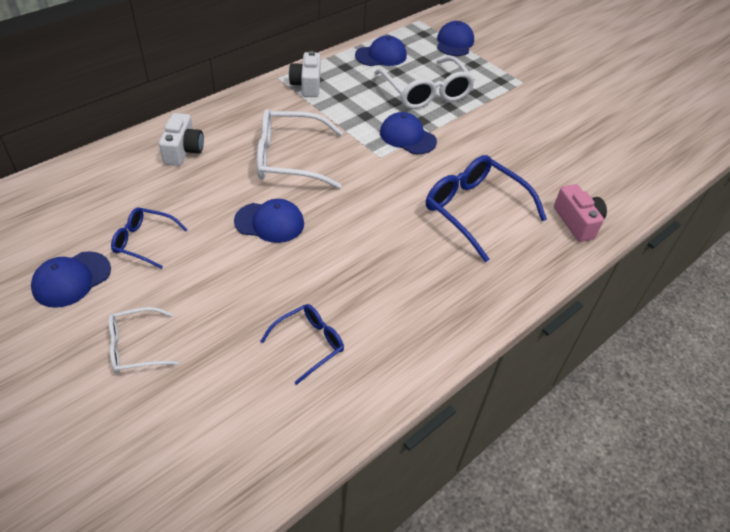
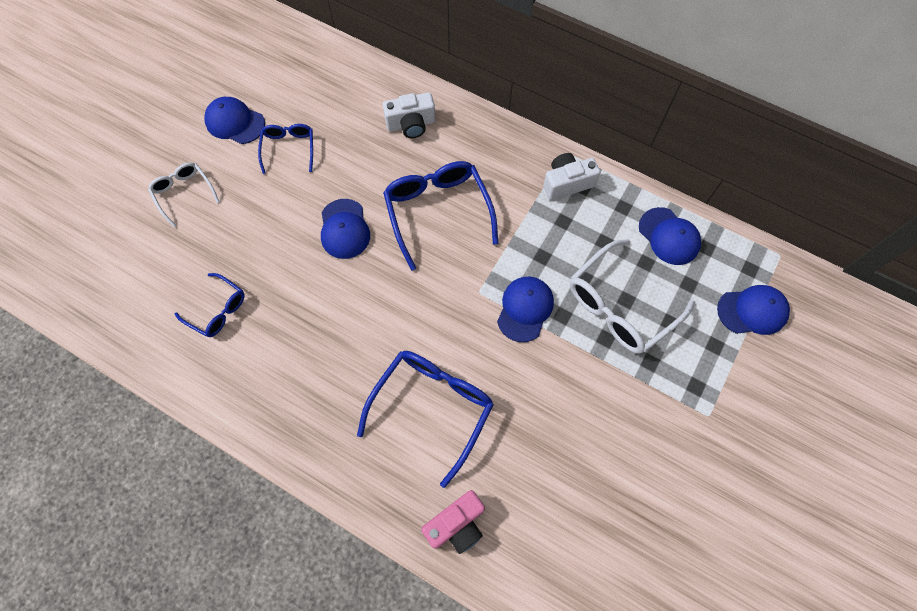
camera: 75 degrees right, 20 degrees up
white glasses [257,109,343,189] -> blue glasses [383,161,498,271]

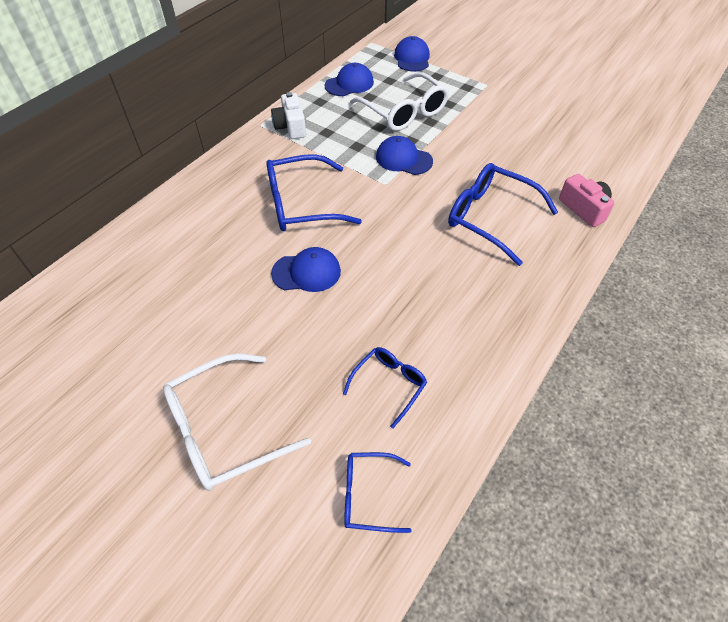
camera: 85 degrees left, 15 degrees down
white glasses [148,163,220,227] -> white glasses [163,353,311,491], size x1.77
blue cap [204,97,265,144] -> none
blue glasses [258,124,313,174] -> blue glasses moved to [344,452,411,533]
white camera [383,92,435,138] -> none

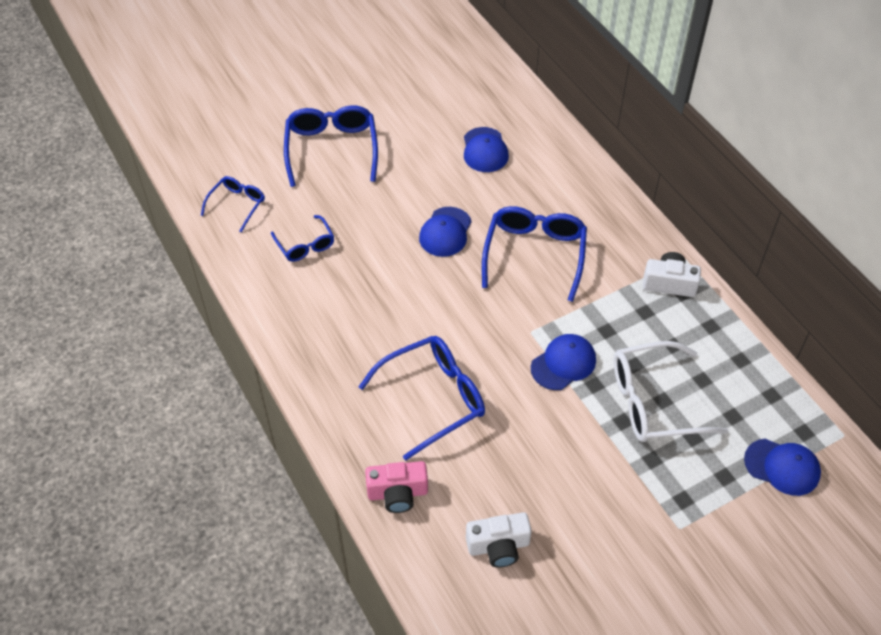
camera: 115 degrees right, 0 degrees up
white glasses [163,353,311,491] -> blue glasses [284,105,378,187]
blue cap [325,63,374,96] -> blue cap moved to [464,127,509,172]
none -> white camera [466,512,532,568]

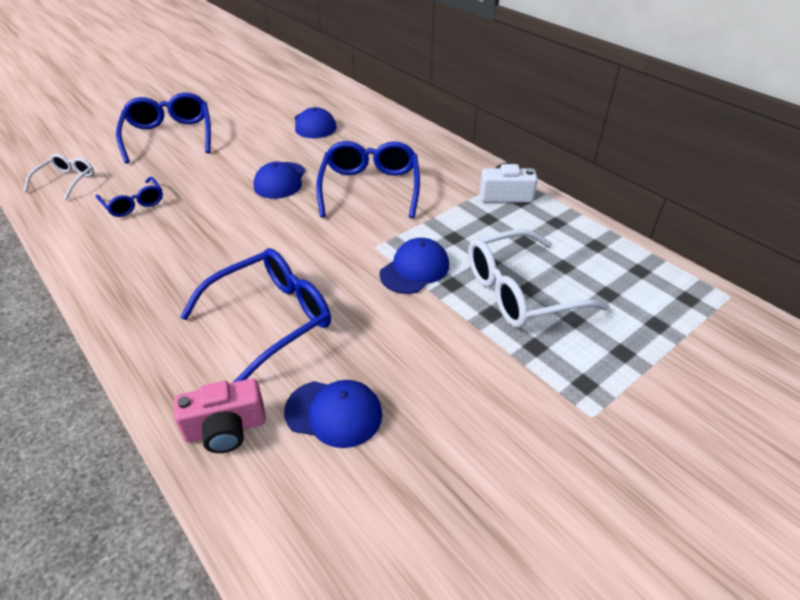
camera: 10 degrees left, 10 degrees down
blue glasses [201,176,265,232] -> white glasses [24,154,94,201]
white camera [466,512,532,568] -> none
blue cap [744,439,821,496] -> blue cap moved to [284,380,382,448]

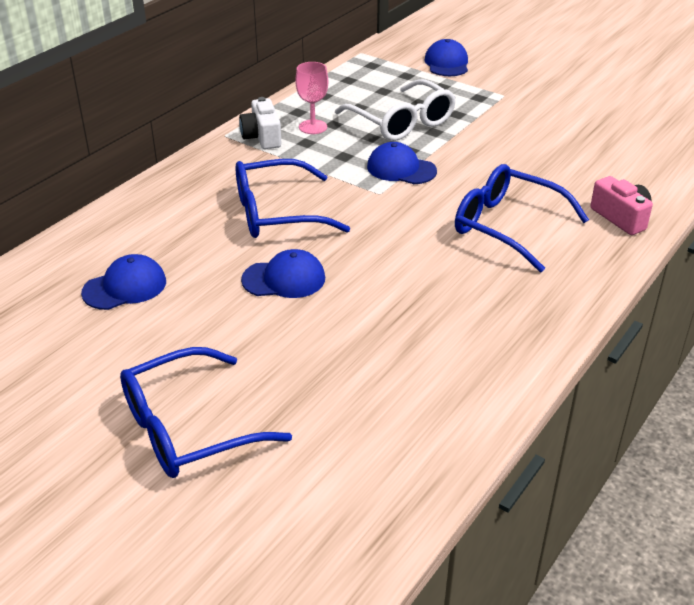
camera: 105 degrees left, 5 degrees down
white glasses [24,154,94,201] -> none
blue glasses [96,177,163,217] -> none
blue cap [284,380,382,448] -> blue cap moved to [424,39,468,76]
none -> pink goblet [295,62,328,134]

